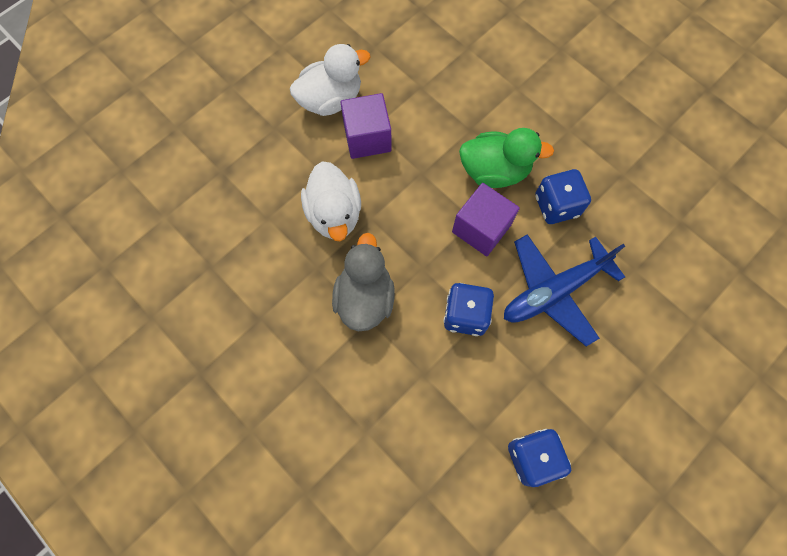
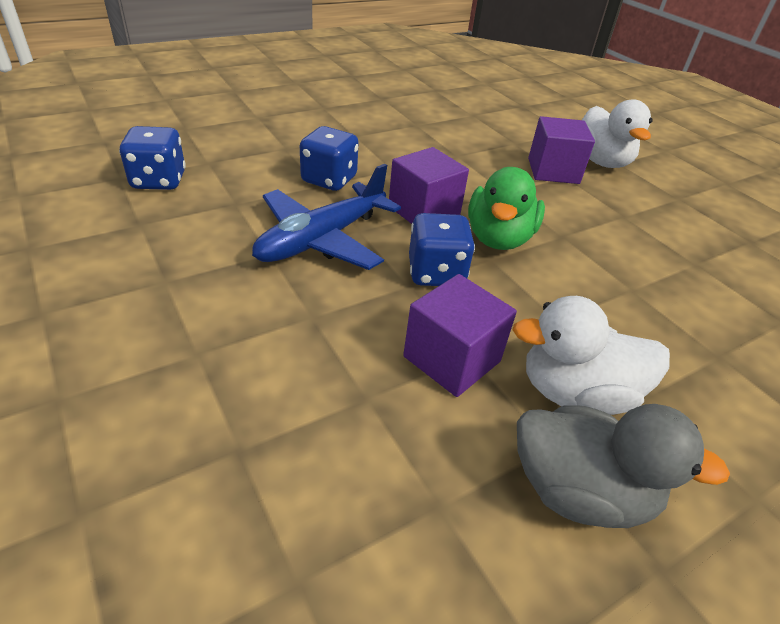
camera: 100 degrees right, 30 degrees down
white duck [301,161,361,241] -> white duck moved to [513,296,670,415]
grey duck [332,233,395,331] -> grey duck moved to [517,404,730,528]
blue plane [504,234,625,346] -> blue plane turned 120 degrees counterclockwise [252,164,401,270]
none -> purple cube [403,274,517,397]

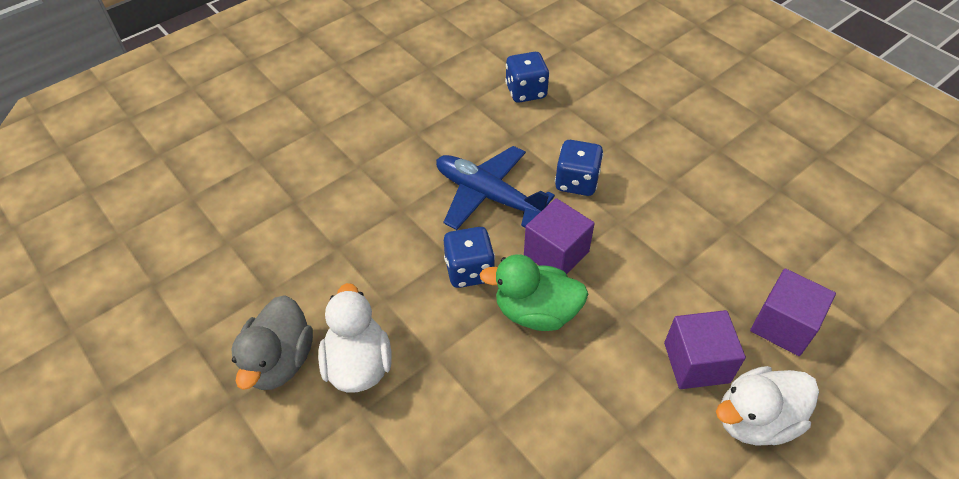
camera: 85 degrees right, 10 degrees up
purple cube [403,274,517,397] -> purple cube moved to [750,268,836,356]

